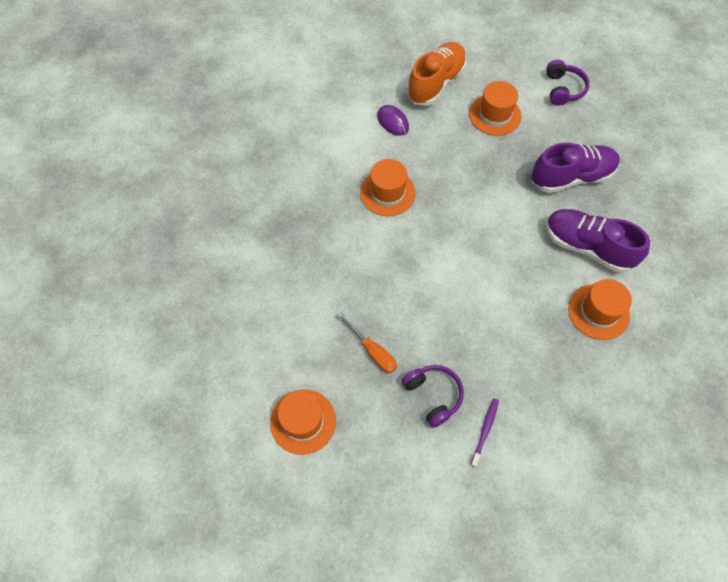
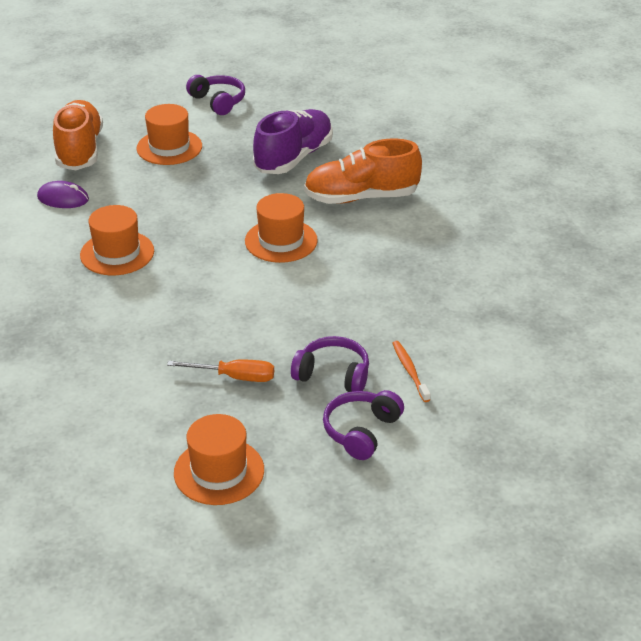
camera: 40 degrees left, 25 degrees down
purple toothbrush [471,398,499,467] -> orange toothbrush [393,341,431,402]
purple shoe [546,209,650,273] -> orange shoe [304,138,422,204]
orange hat [568,279,632,340] -> orange hat moved to [245,193,318,263]
none -> purple headphones [323,390,404,460]

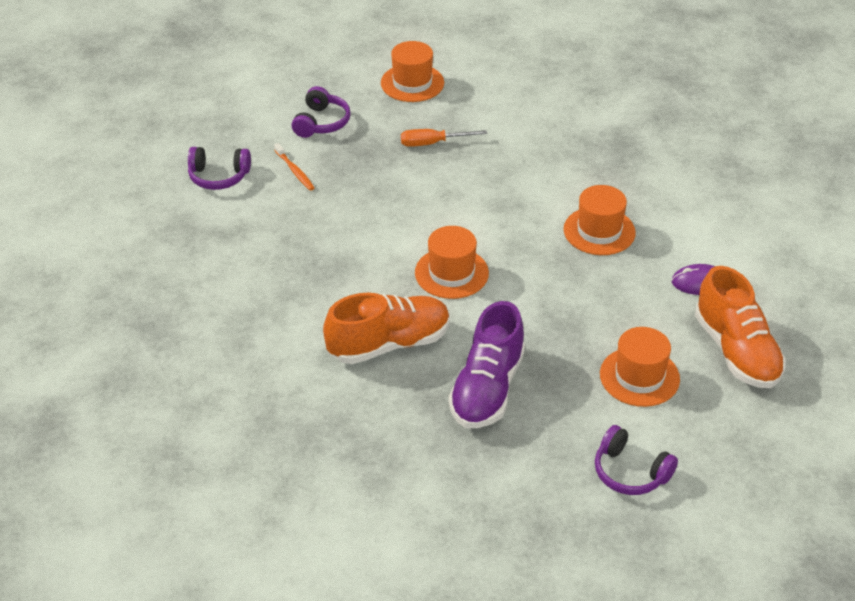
camera: 165 degrees right, 5 degrees up
purple headphones [291,336,369,392] -> purple headphones moved to [188,147,251,190]

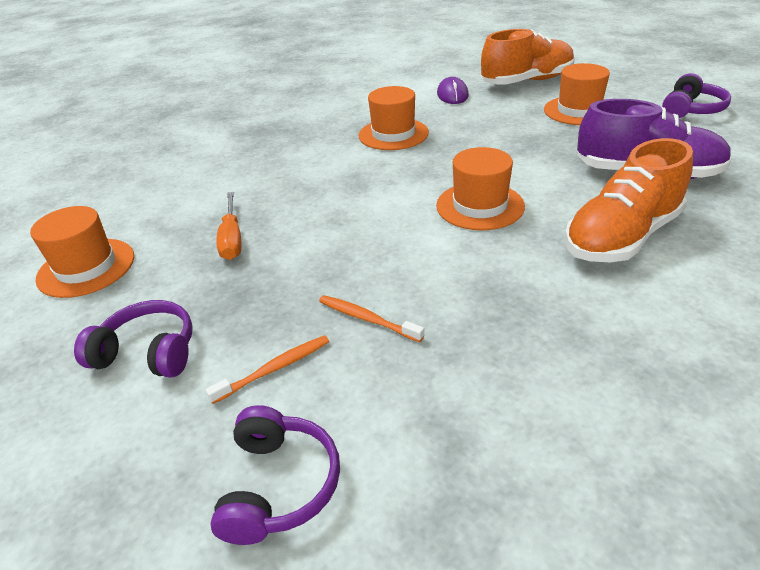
camera: 90 degrees left, 5 degrees down
orange shoe [323,292,450,364] -> orange shoe turned 105 degrees counterclockwise [564,138,693,263]
none -> orange toothbrush [319,295,424,342]

